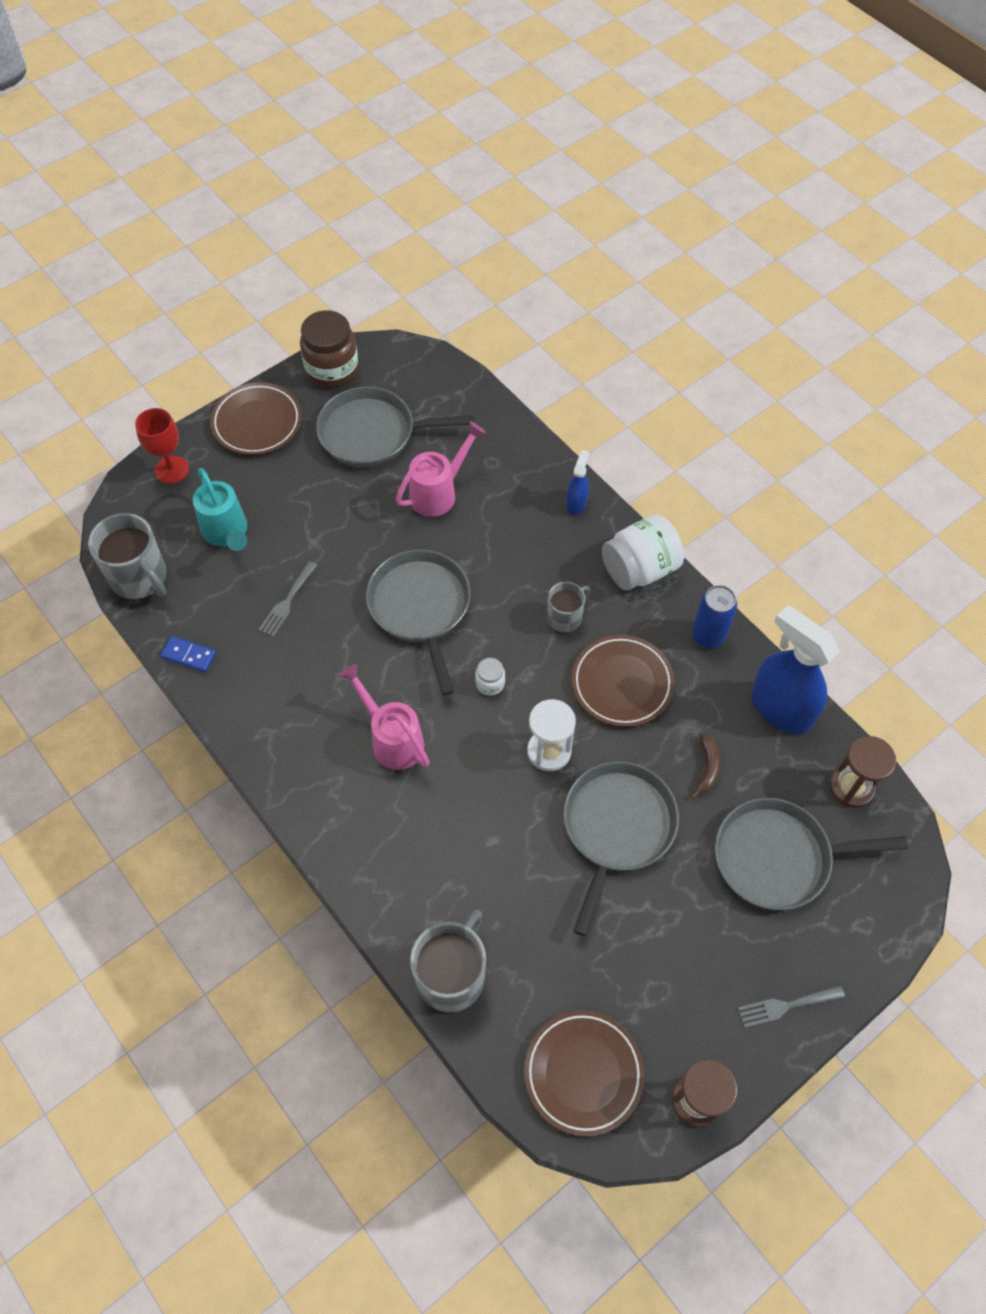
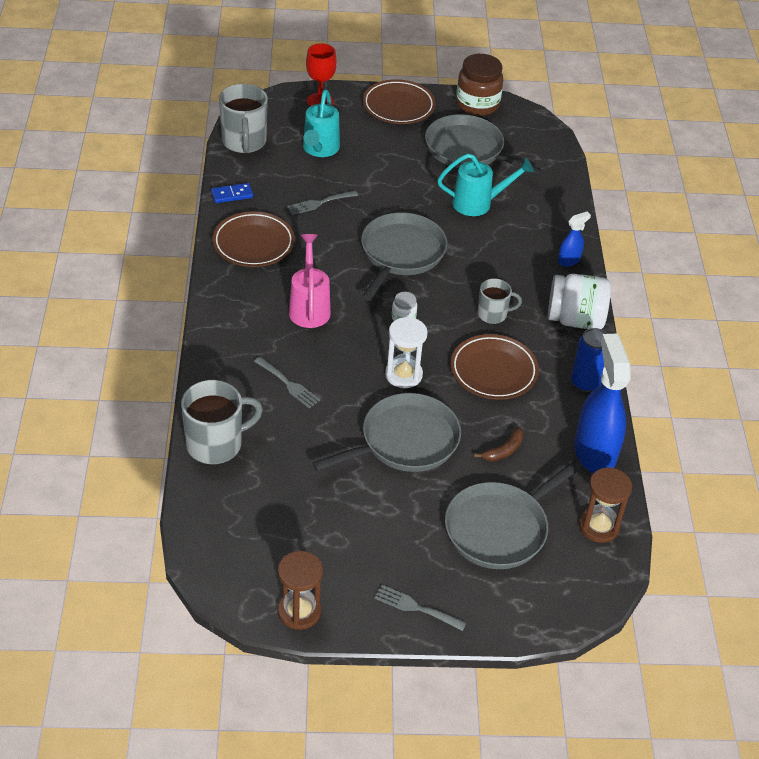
camera: 35 degrees right, 15 degrees down
blue domino [160,636,216,673] -> blue domino turned 75 degrees counterclockwise [211,183,253,203]
pink watering can [395,422,486,517] -> turquoise watering can [437,153,534,216]
brown plate [524,1010,645,1136] -> brown plate moved to [212,211,295,267]
grey pan [715,798,908,910] -> grey pan turned 75 degrees counterclockwise [445,460,583,569]
none -> grey fork [254,357,320,408]

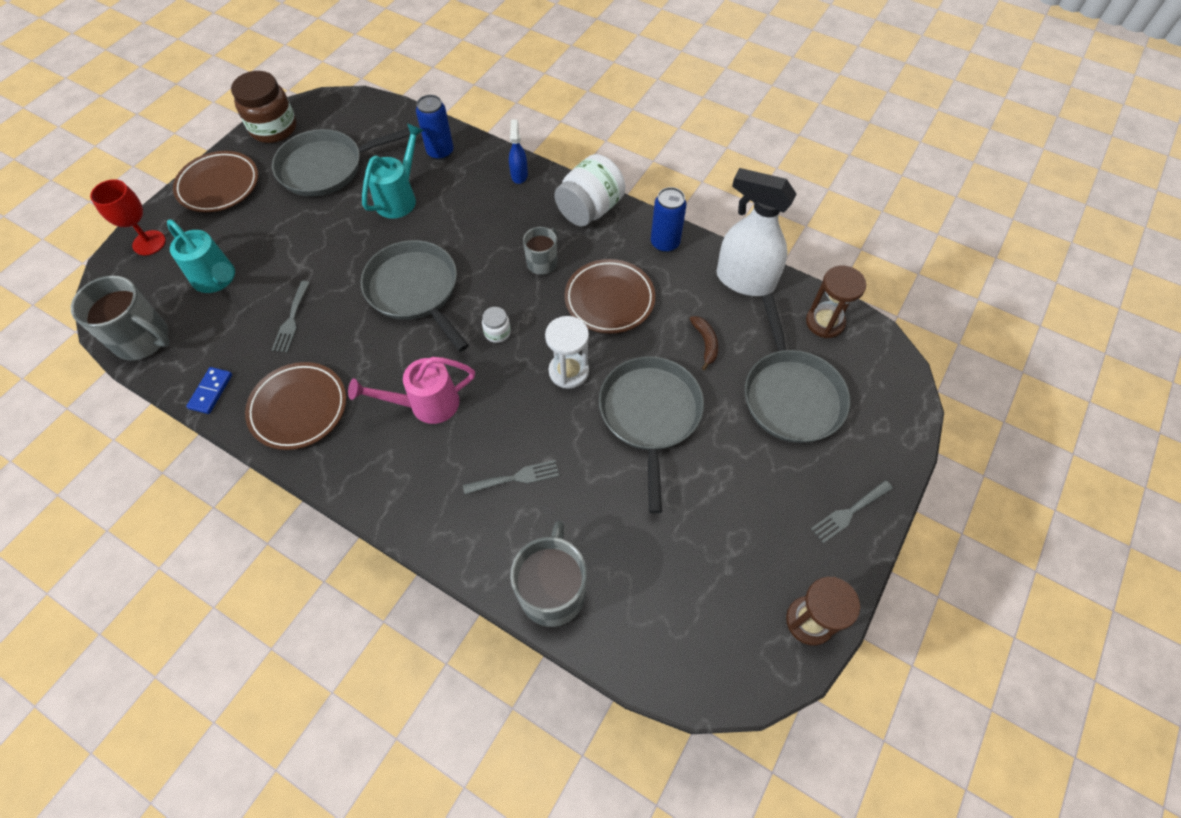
camera: 55 degrees left, 15 degrees up
pink watering can [289,234,331,328] -> pink watering can turned 45 degrees counterclockwise [348,357,475,424]
blue spray bottle [575,333,631,473] -> white spray bottle [717,168,797,296]
none -> blue can [416,95,454,160]

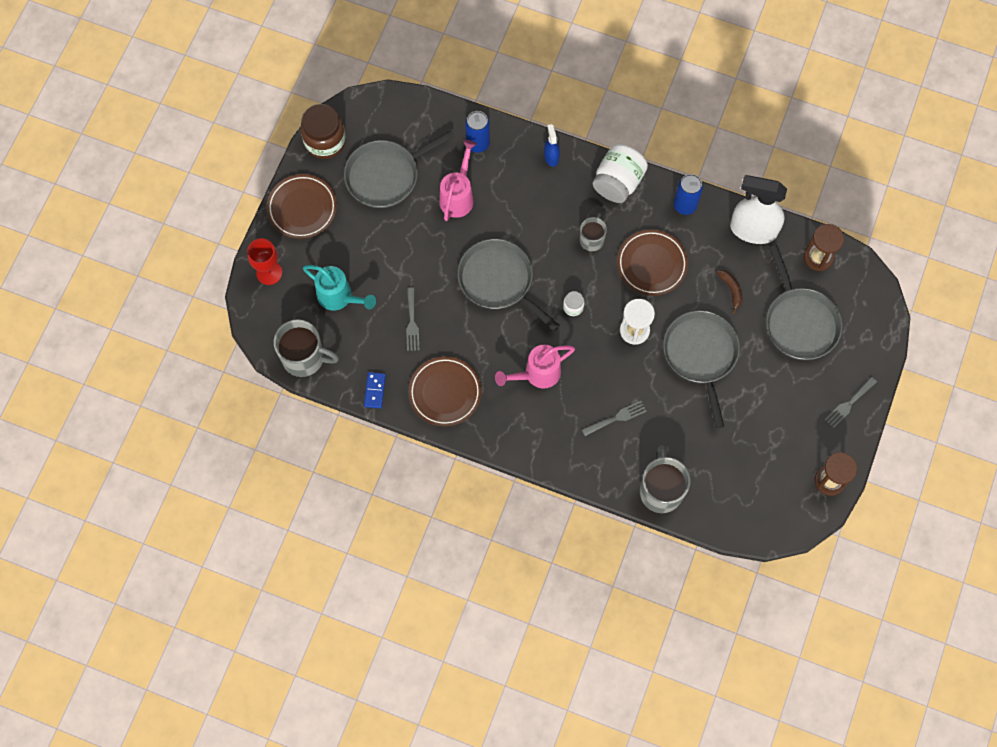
camera: 10 degrees left, 10 degrees up
turquoise watering can [362,124,424,219] -> pink watering can [439,140,477,221]

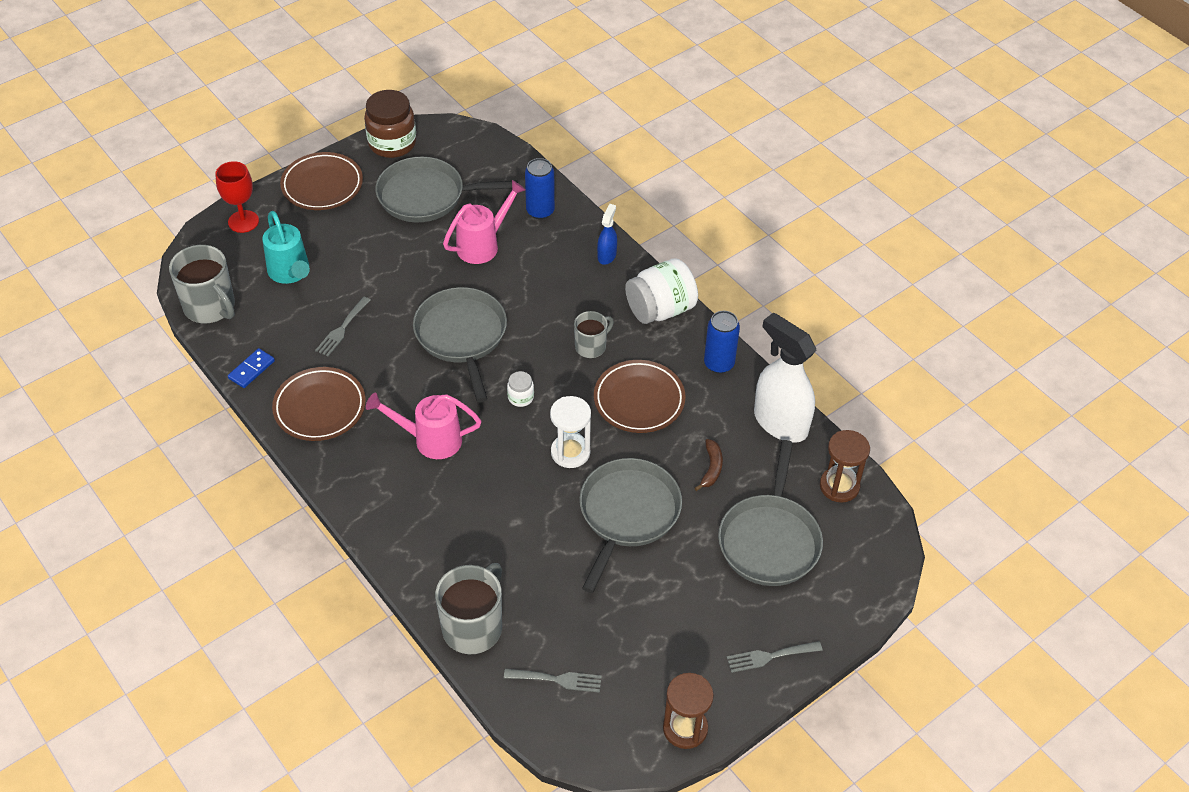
camera: 30 degrees right, 20 degrees down
grey fork [582,401,647,436] -> grey fork moved to [504,668,602,693]

